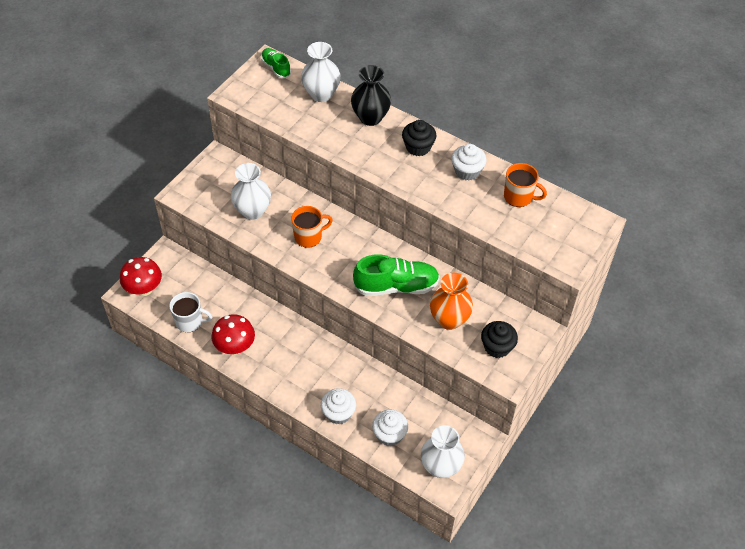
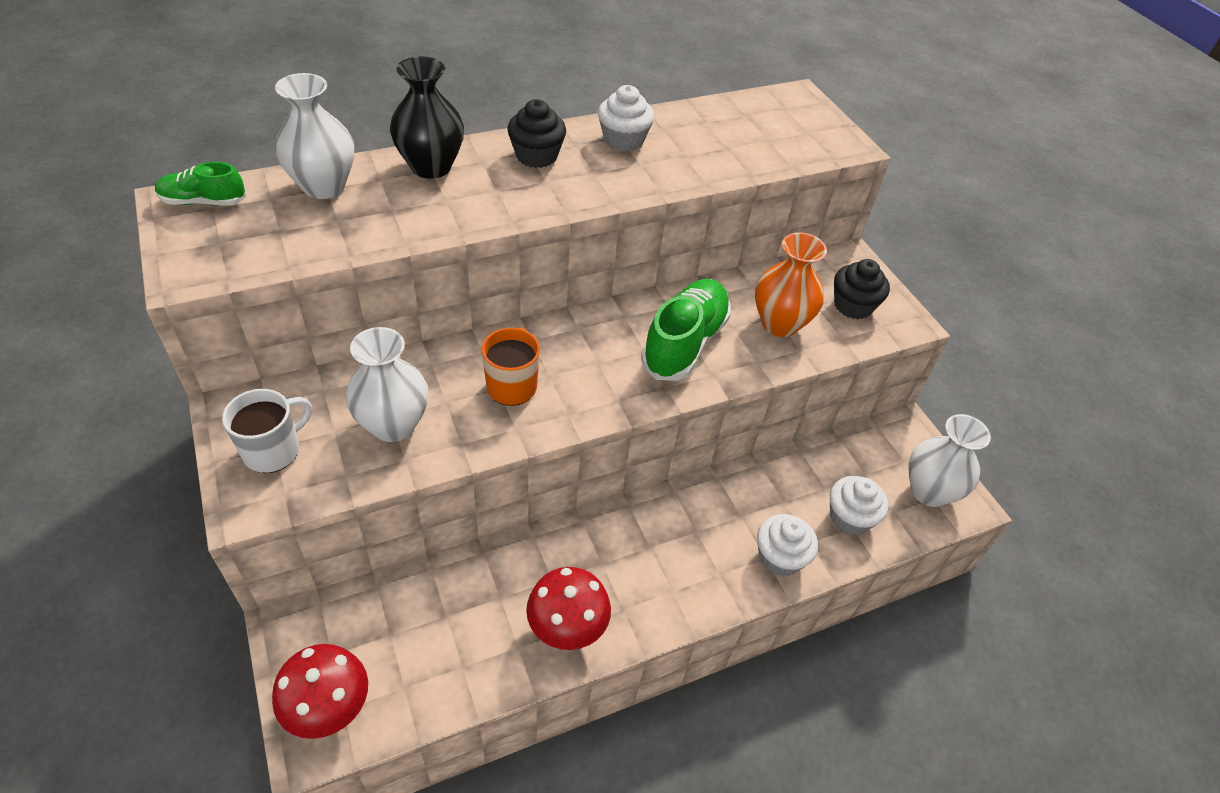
camera: 60 degrees left, 5 degrees down
white mug [169,292,212,332] -> white mug moved to [222,389,312,473]
orange mug [504,163,547,207] -> none

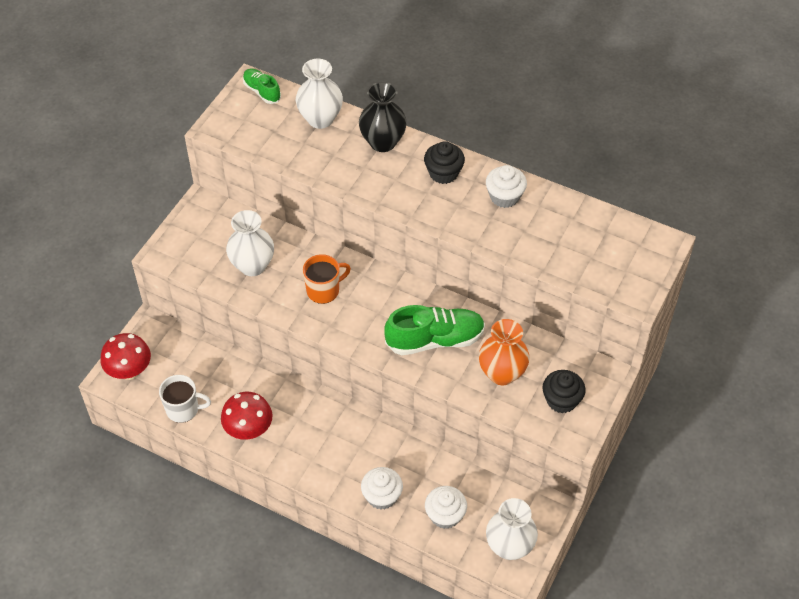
camera: 55 degrees right, 5 degrees up
white mug [222,389,312,473] -> white mug moved to [159,375,211,423]

